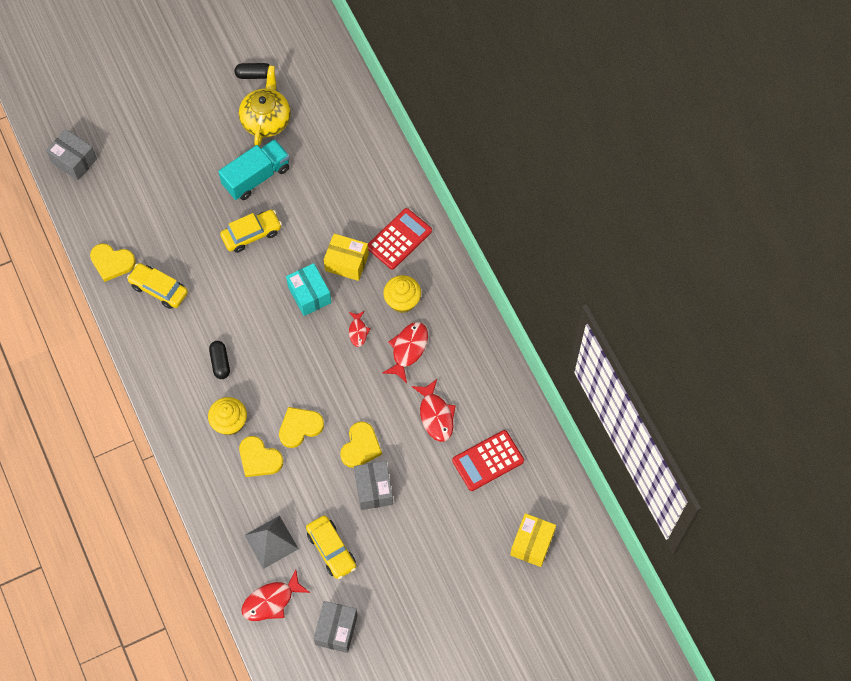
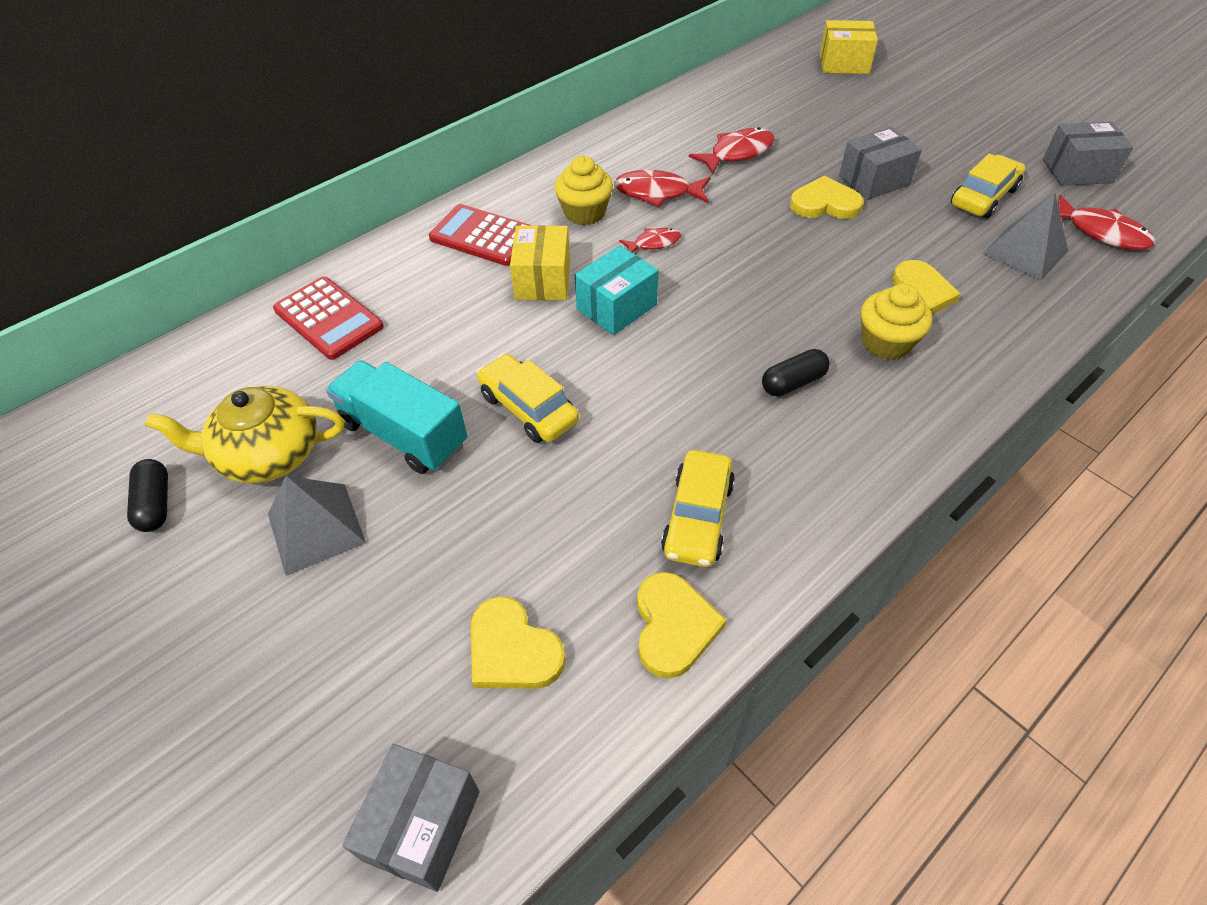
camera: 105 degrees left, 15 degrees down
yellow heart [279,407,324,448] -> yellow heart moved to [471,596,566,689]
red calculator [452,430,524,491] -> red calculator moved to [273,276,384,360]
none -> grey pyramid [268,476,366,576]

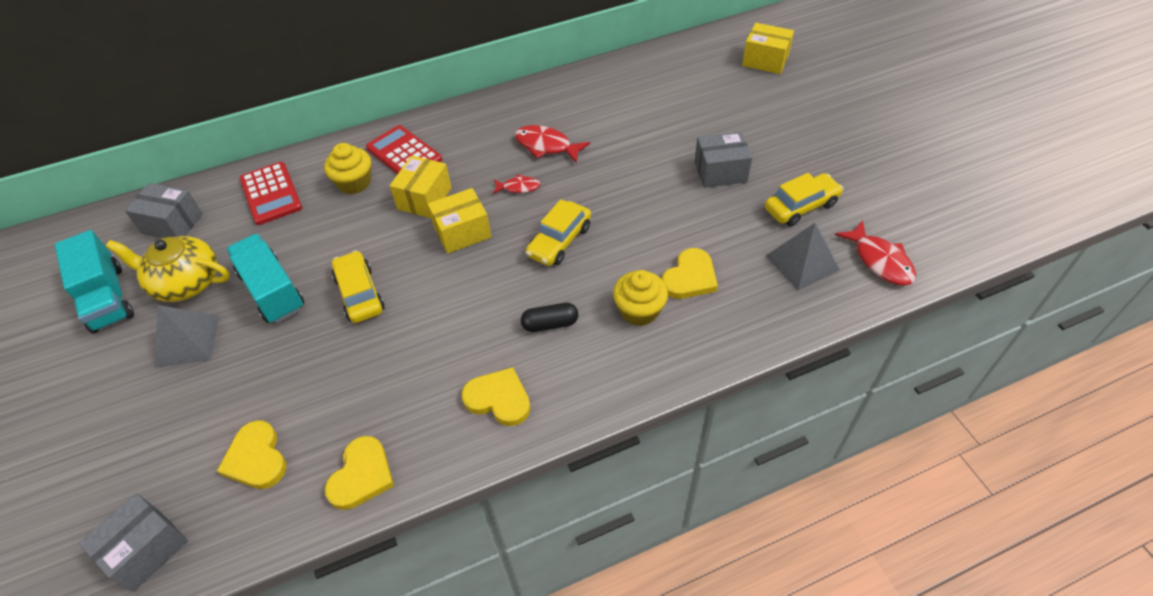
camera: 20 degrees right, 0 degrees up
black capsule [127,459,168,532] -> turquoise truck [55,230,134,334]
yellow cupcake [554,156,613,225] -> yellow cupcake moved to [324,143,371,194]
turquoise box [575,245,658,335] -> yellow box [428,188,491,254]
yellow car [661,450,735,567] -> yellow car moved to [526,199,591,266]
red fish [689,127,774,175] -> none
yellow heart [790,176,864,219] -> yellow heart moved to [462,367,531,426]
grey box [1043,121,1133,186] -> grey box moved to [125,183,203,238]

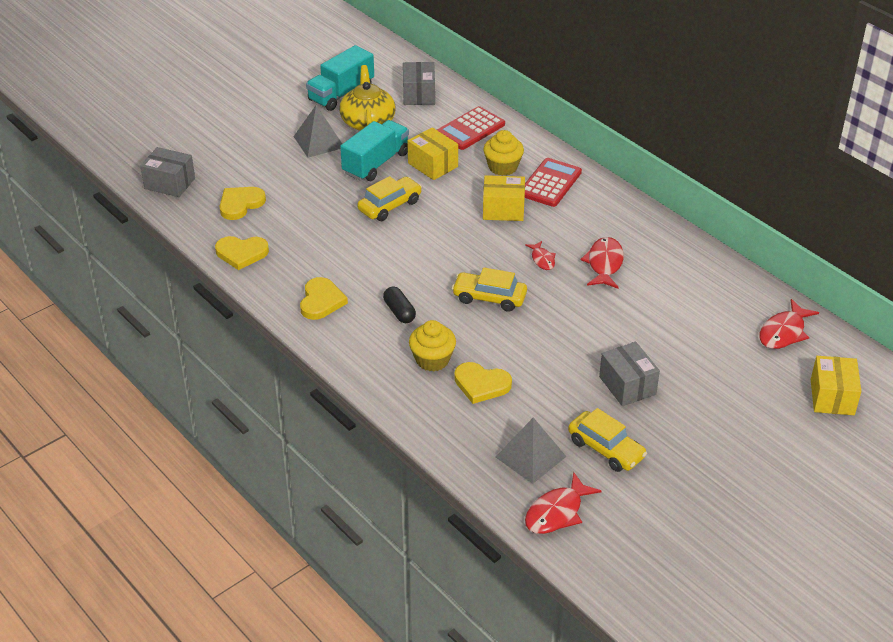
camera: 70 degrees right, 10 degrees down
yellow box [428,188,491,254] -> yellow box moved to [407,127,458,180]
none -> red fish [759,299,819,349]

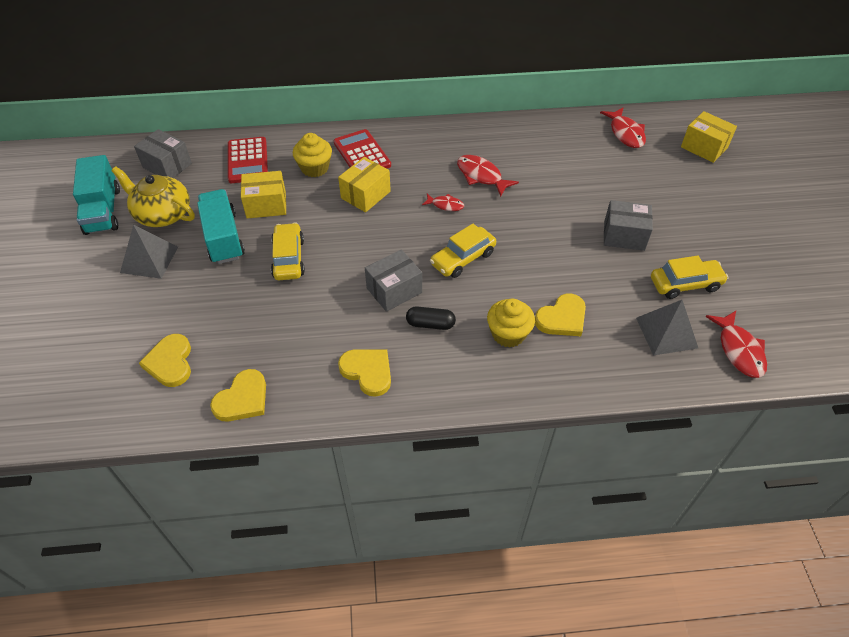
camera: 55 degrees left, 10 degrees up
grey box [140,147,195,197] -> grey box moved to [365,249,422,312]

